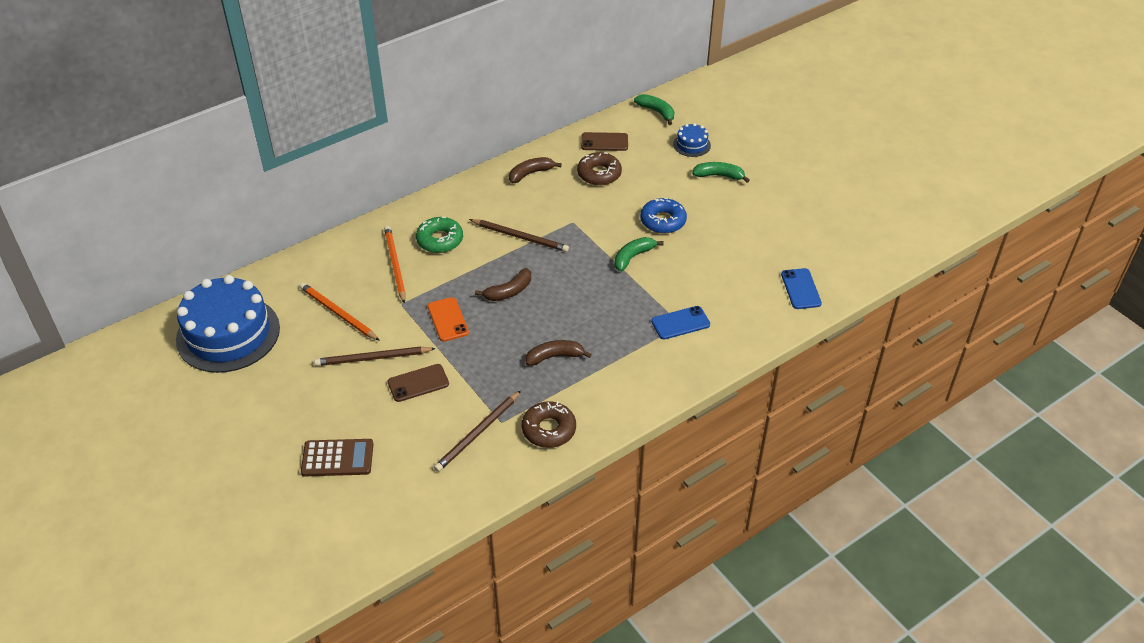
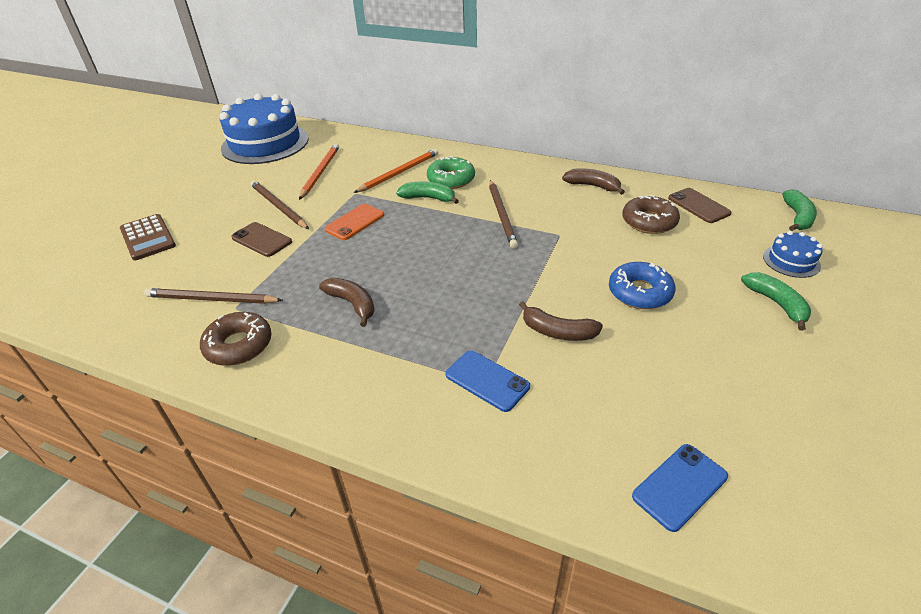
camera: 60 degrees right, 5 degrees down
brown banana [475,268,531,301] -> brown banana moved to [519,301,603,341]
green banana [614,237,664,272] -> green banana moved to [396,181,459,204]

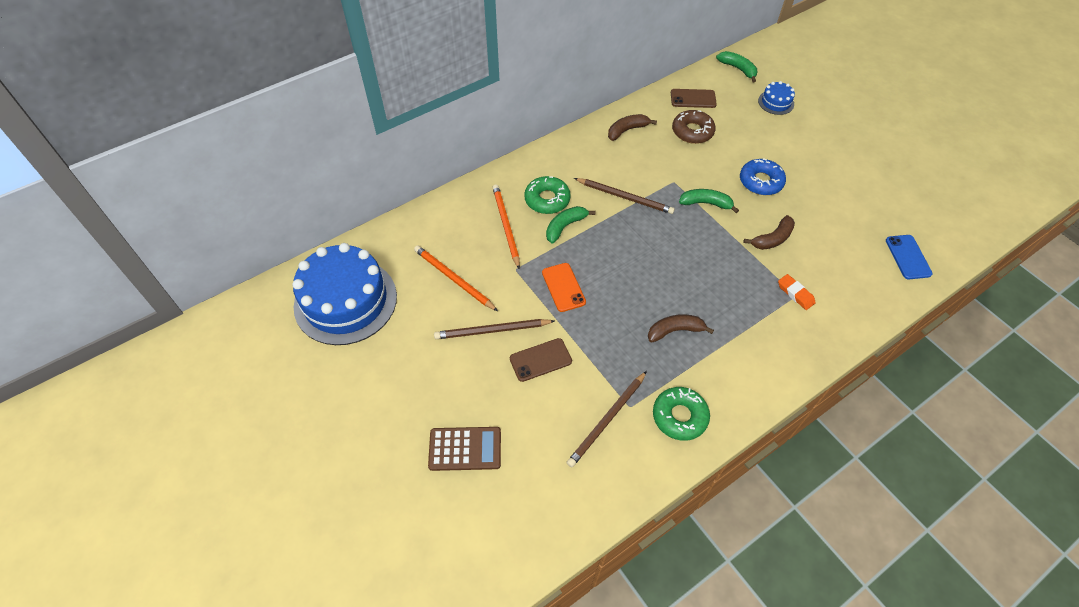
camera: 60 degrees left, 15 degrees up
brown donut [200,312,272,366] -> green donut [653,387,710,441]
blue phone [445,350,530,412] -> orange eraser [778,274,816,310]
green banana [741,272,811,331] -> green banana moved to [679,189,739,213]

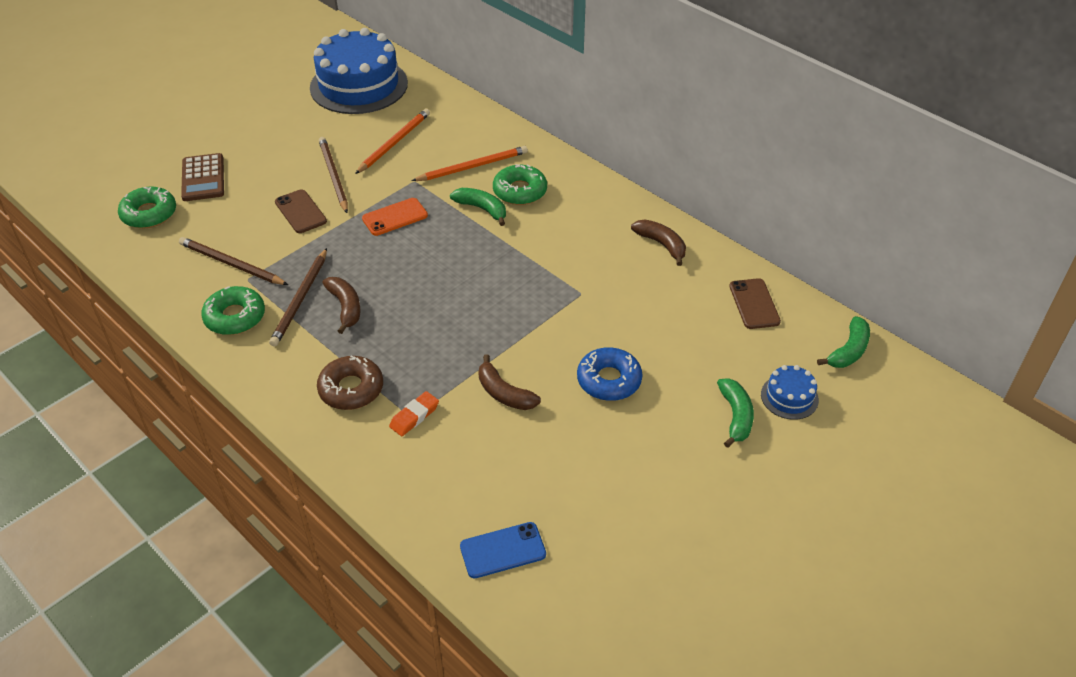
camera: 80 degrees right, 10 degrees down
brown pencil [574,178,675,214] -> brown pencil moved to [269,248,327,347]
brown donut [672,110,716,144] -> brown donut moved to [317,356,383,410]
green banana [679,189,739,213] -> green banana moved to [717,378,754,448]
none -> green donut [118,186,176,228]

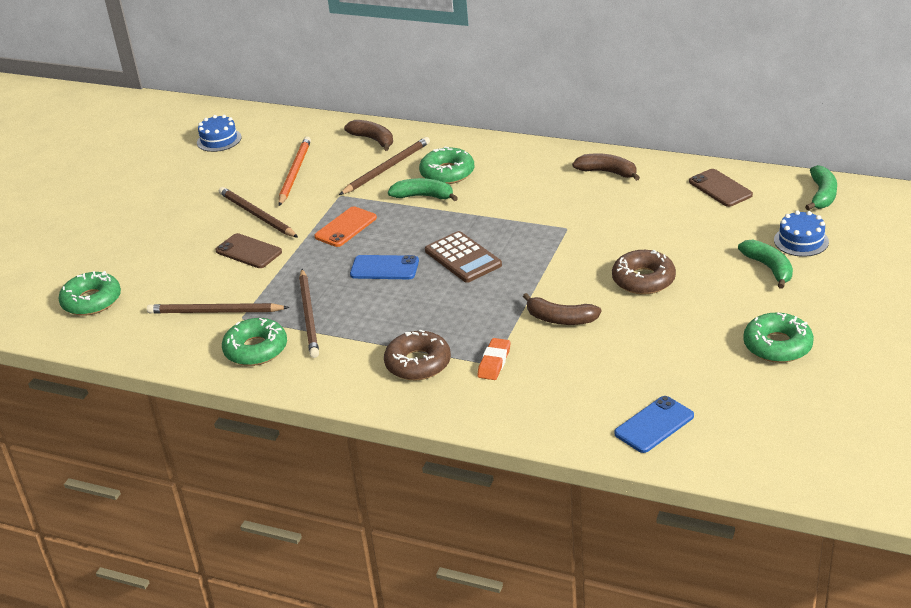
camera: 20 degrees left, 10 degrees down
brown calculator [181,153,224,201] -> brown calculator moved to [425,231,502,283]
blue cake [310,28,408,114] -> blue cake [197,115,241,152], size x0.43
brown banana [322,277,361,334] -> brown banana moved to [344,120,393,151]
orange pencil [411,146,528,181] -> brown pencil [339,137,430,195]
blue donut [577,347,642,401] -> brown donut [612,250,676,295]
none -> blue phone [350,255,419,279]
none -> green donut [743,312,814,363]

